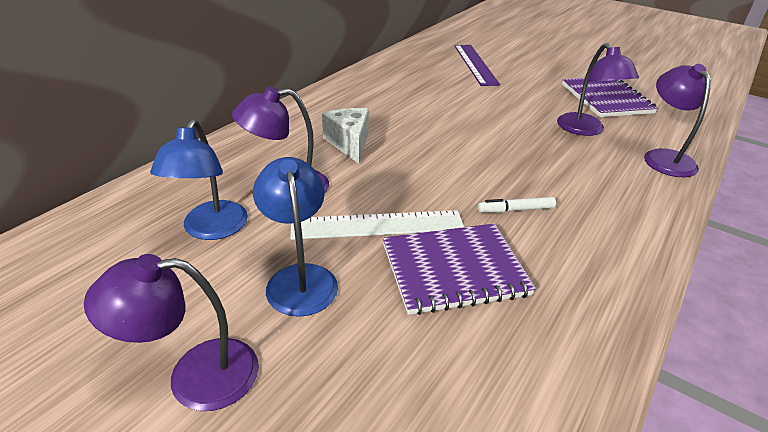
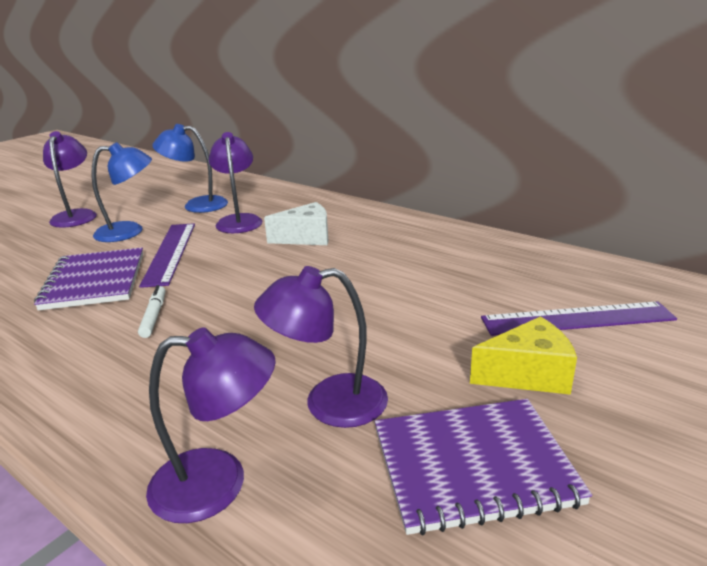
camera: 95 degrees right, 10 degrees down
white ruler [290,210,464,240] -> purple ruler [139,223,195,288]
none -> yellow cheese [470,316,577,395]

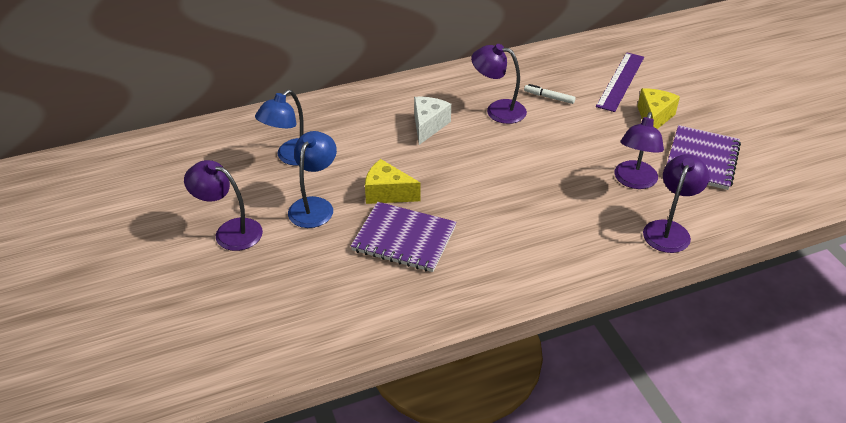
camera: 60 degrees left, 15 degrees up
white marker [138,285,165,338] -> white marker moved to [524,84,575,104]
purple ruler [139,223,195,288] -> yellow cheese [365,159,421,204]
purple lamp [209,132,262,233] -> purple lamp moved to [471,44,527,124]

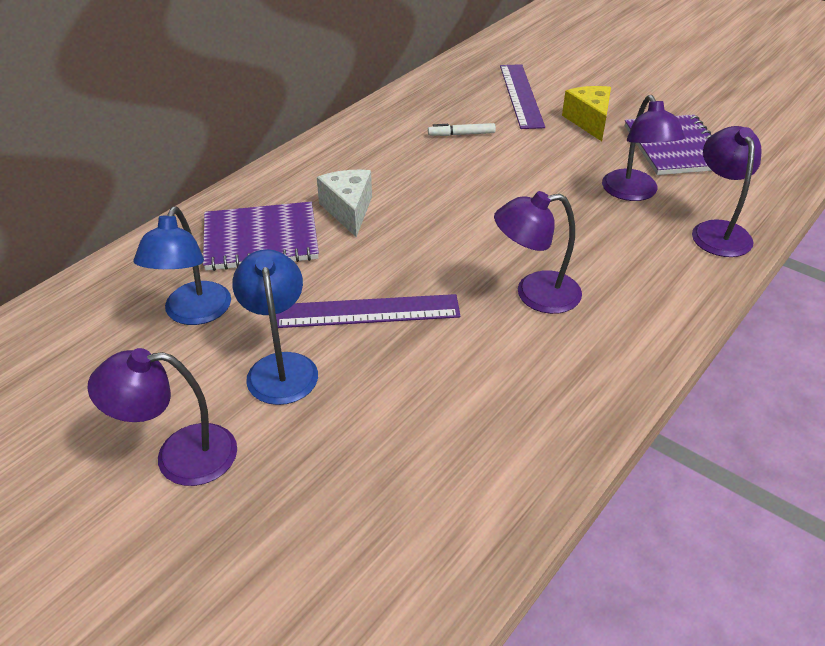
camera: 30 degrees left, 0 degrees up
purple notebook [351,202,457,272] -> purple notebook moved to [203,202,319,271]
yellow cheese [365,159,421,204] -> purple ruler [276,294,460,328]
purple lamp [471,44,527,124] -> purple lamp moved to [494,191,582,314]

